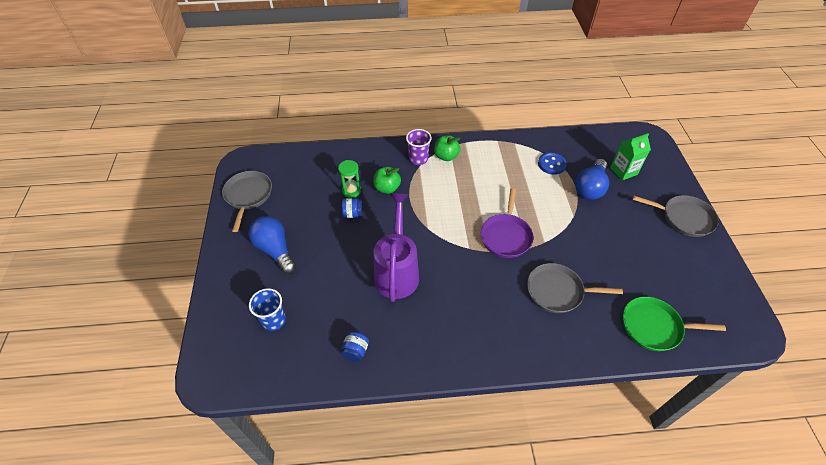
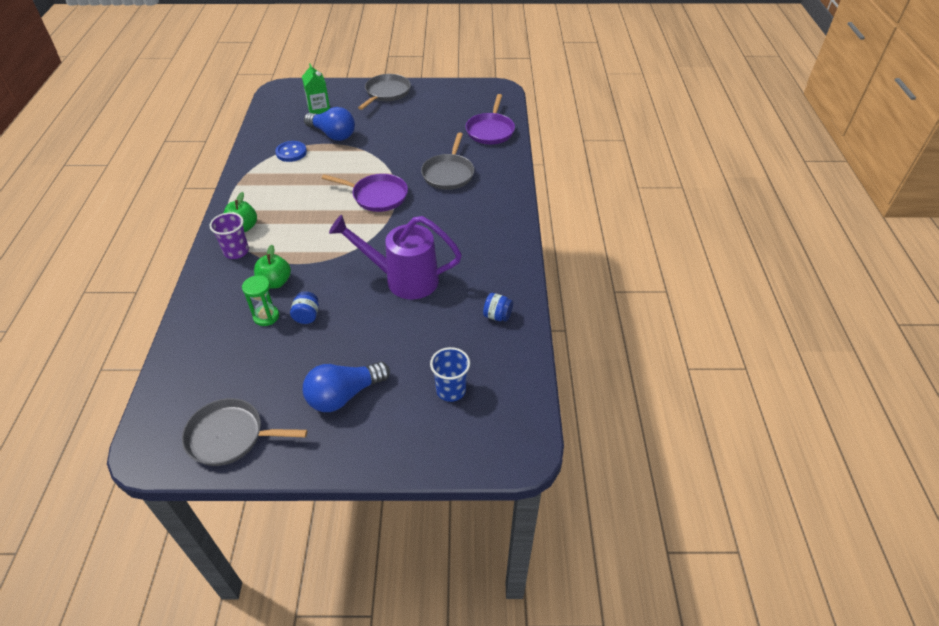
camera: 85 degrees left, 5 degrees down
green pan [623,297,726,351] -> purple pan [466,94,515,144]

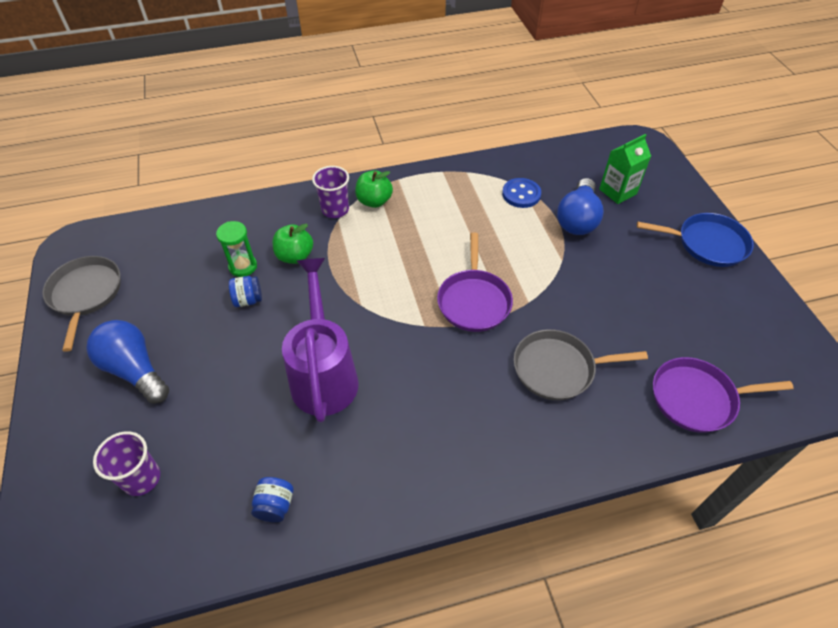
camera: 75 degrees right, 5 degrees up
grey pan [358,74,411,110] -> blue pan [637,213,754,267]
blue cup [430,347,470,402] -> purple cup [93,431,160,496]

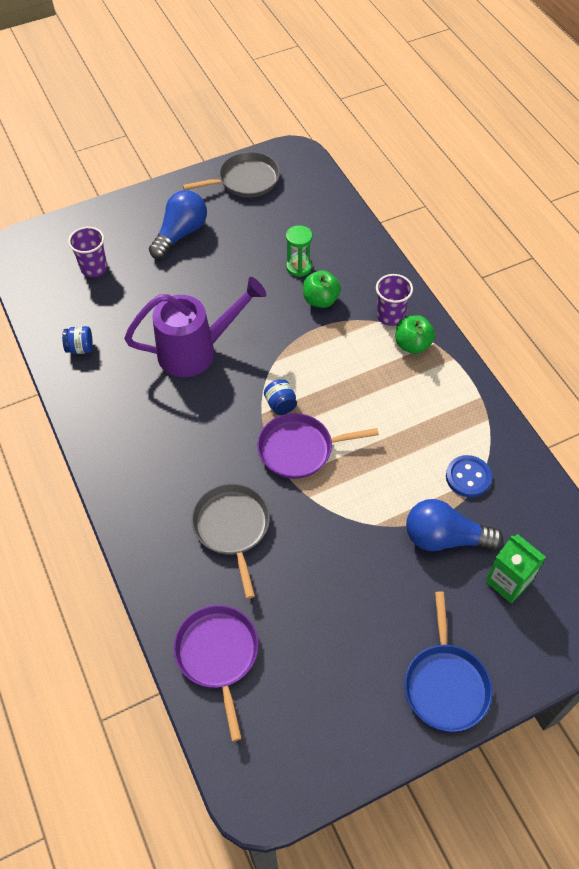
camera: 80 degrees right, 5 degrees up
blue jar [229,276,262,307] -> blue jar moved to [264,379,297,415]

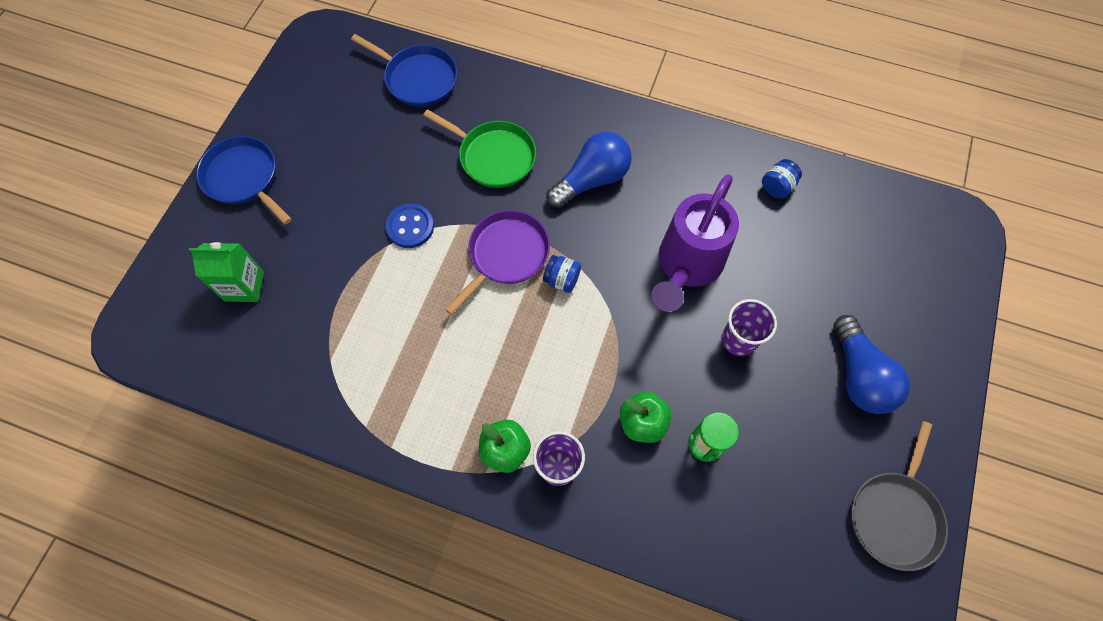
camera: 135 degrees right, 10 degrees up
purple cup [68,227,107,277] -> purple cup moved to [722,299,777,356]
purple pan [174,605,259,741] -> blue pan [351,34,457,107]
grey pan [191,483,270,599] -> green pan [423,109,536,188]
blue light bulb [406,499,503,551] -> blue light bulb moved to [546,132,631,208]
blue button [446,455,492,497] -> blue button moved to [386,203,434,248]

